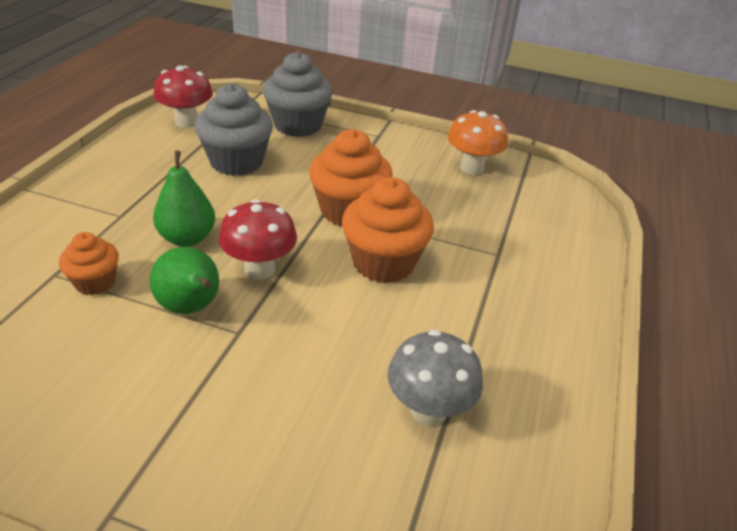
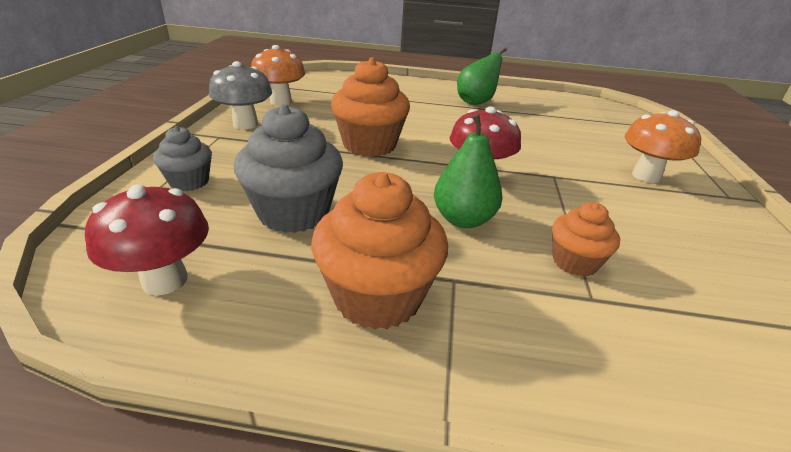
camera: 100 degrees left, 5 degrees down
green pear [150,247,219,314] -> green pear moved to [457,48,507,105]
grey cupcake [263,51,333,137] -> grey cupcake [153,126,212,191], size x0.57
orange cupcake [342,177,434,283] -> orange cupcake moved to [311,172,448,330]
grey mushroom [388,330,483,426] -> grey mushroom moved to [209,61,272,129]
none -> orange mushroom [625,110,701,183]

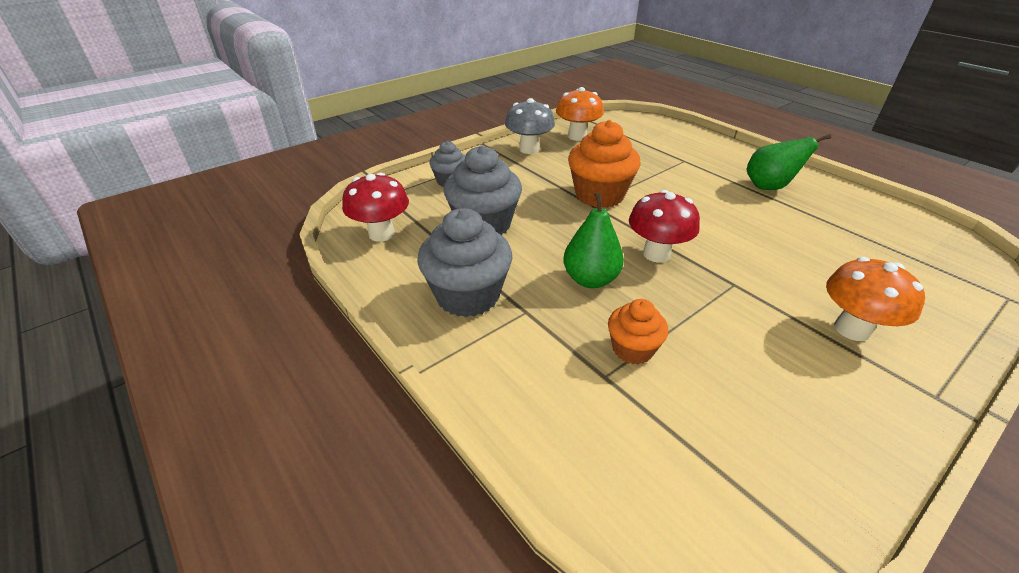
camera: 45 degrees right, 5 degrees up
orange cupcake [311,172,448,330] -> grey cupcake [417,208,512,317]

